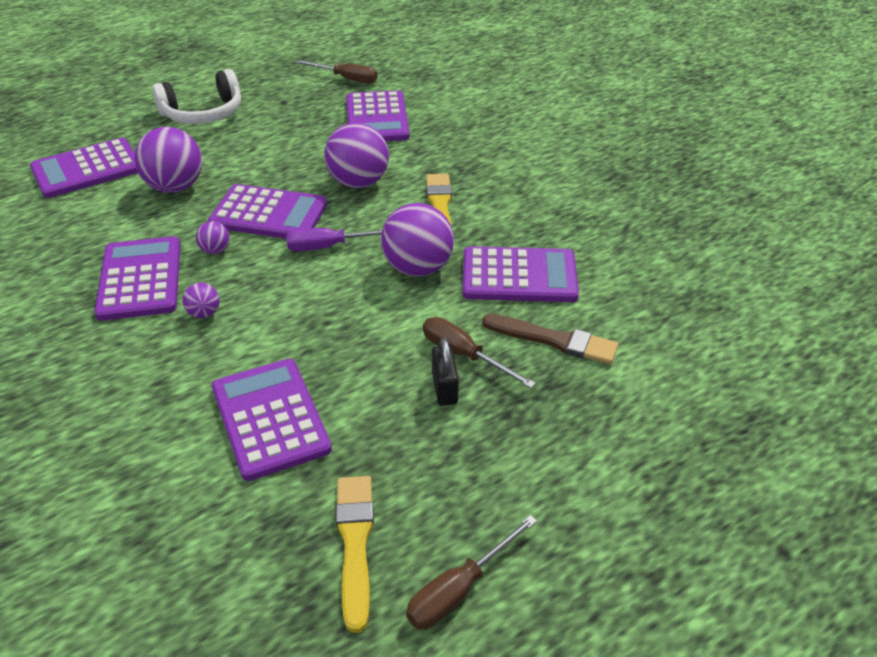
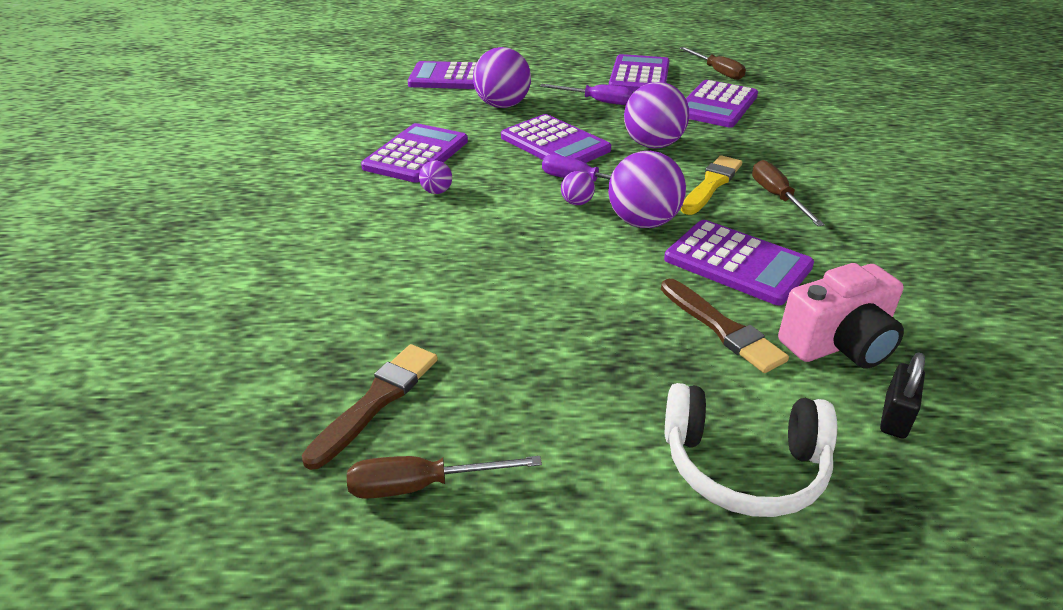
camera: 35 degrees right, 5 degrees down
white headphones [152,69,241,124] -> white headphones moved to [665,383,837,517]
purple ball [196,221,230,254] -> purple ball moved to [561,171,595,205]
purple calculator [212,359,332,481] -> purple calculator moved to [609,54,669,92]
yellow brush [336,476,374,633] -> brown brush [302,344,438,470]
brown screwdriver [423,317,536,388] -> brown screwdriver moved to [752,160,825,226]
black padlock [432,338,459,406] -> black padlock moved to [880,352,925,439]
none -> purple screwdriver [540,84,633,105]
none -> pink camera [778,263,904,368]

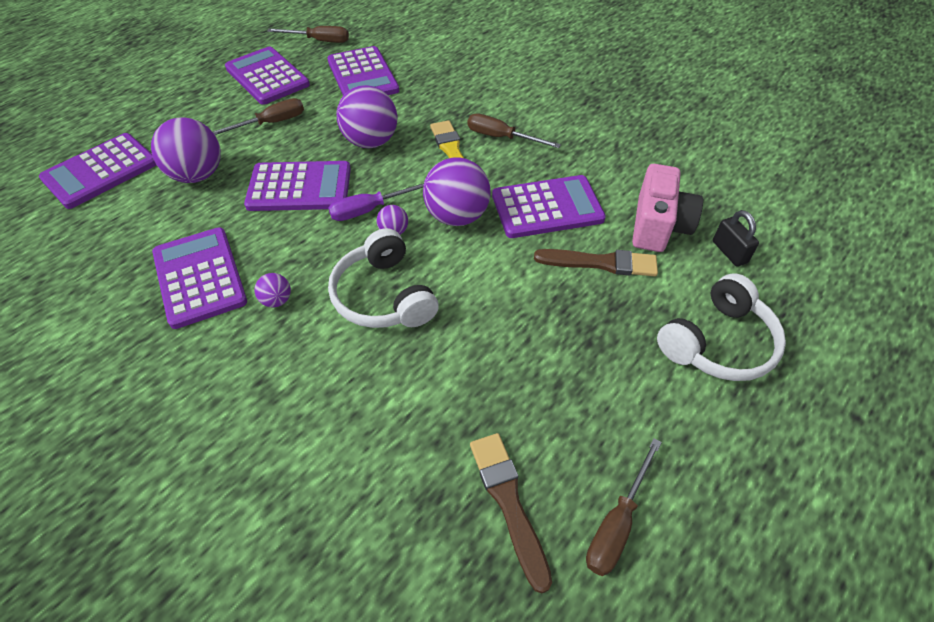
camera: 50 degrees left, 15 degrees up
purple screwdriver [540,84,633,105] -> brown screwdriver [213,98,304,135]
none -> white headphones [328,228,439,328]

